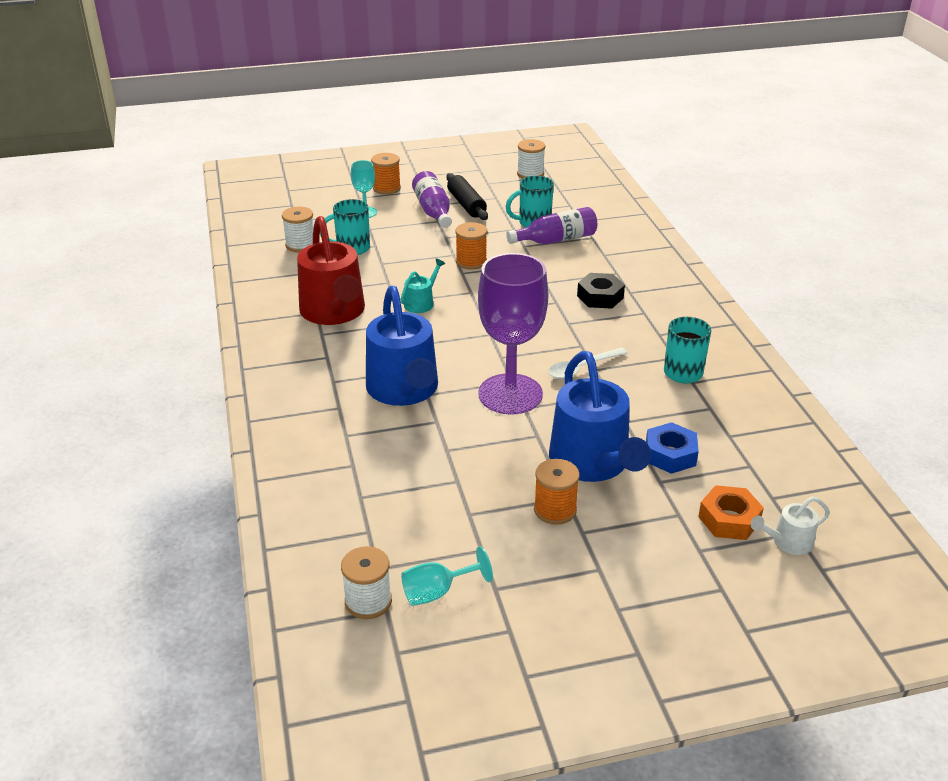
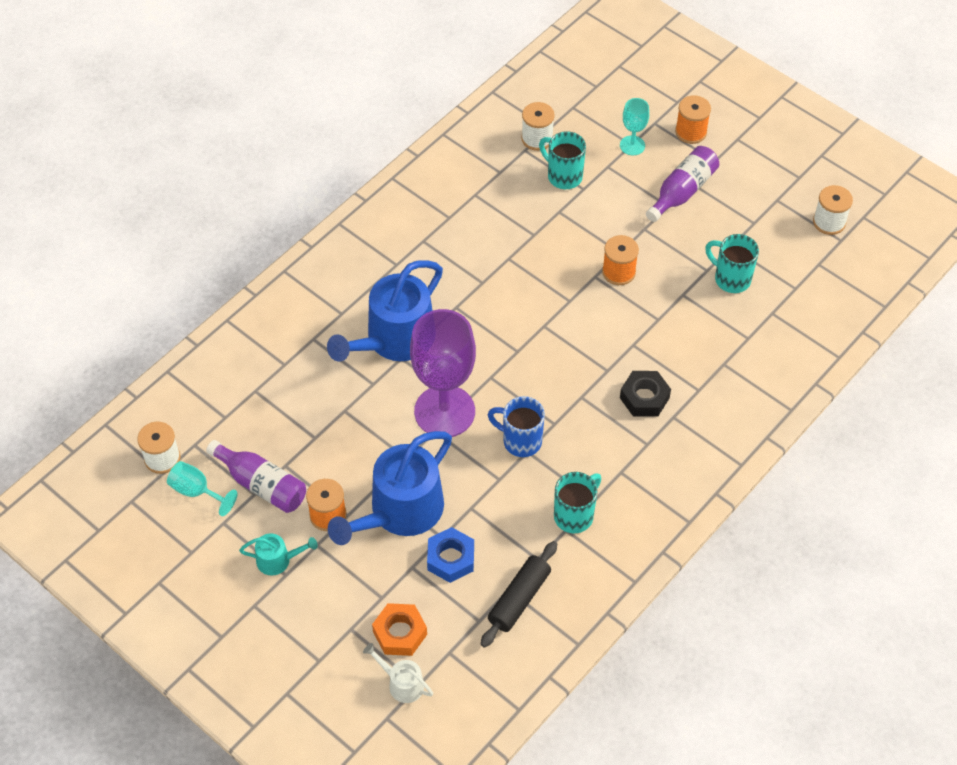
camera: 55 degrees right, 20 degrees up
red watering can [297,216,365,325] -> none
turquoise watering can [400,259,446,313] -> turquoise watering can moved to [239,533,318,575]
black rolling pin [446,173,488,220] -> black rolling pin moved to [481,541,557,648]
purple bottle [506,207,597,244] -> purple bottle moved to [206,440,306,513]
white spoon [548,348,627,379] -> blue mug [487,396,545,457]

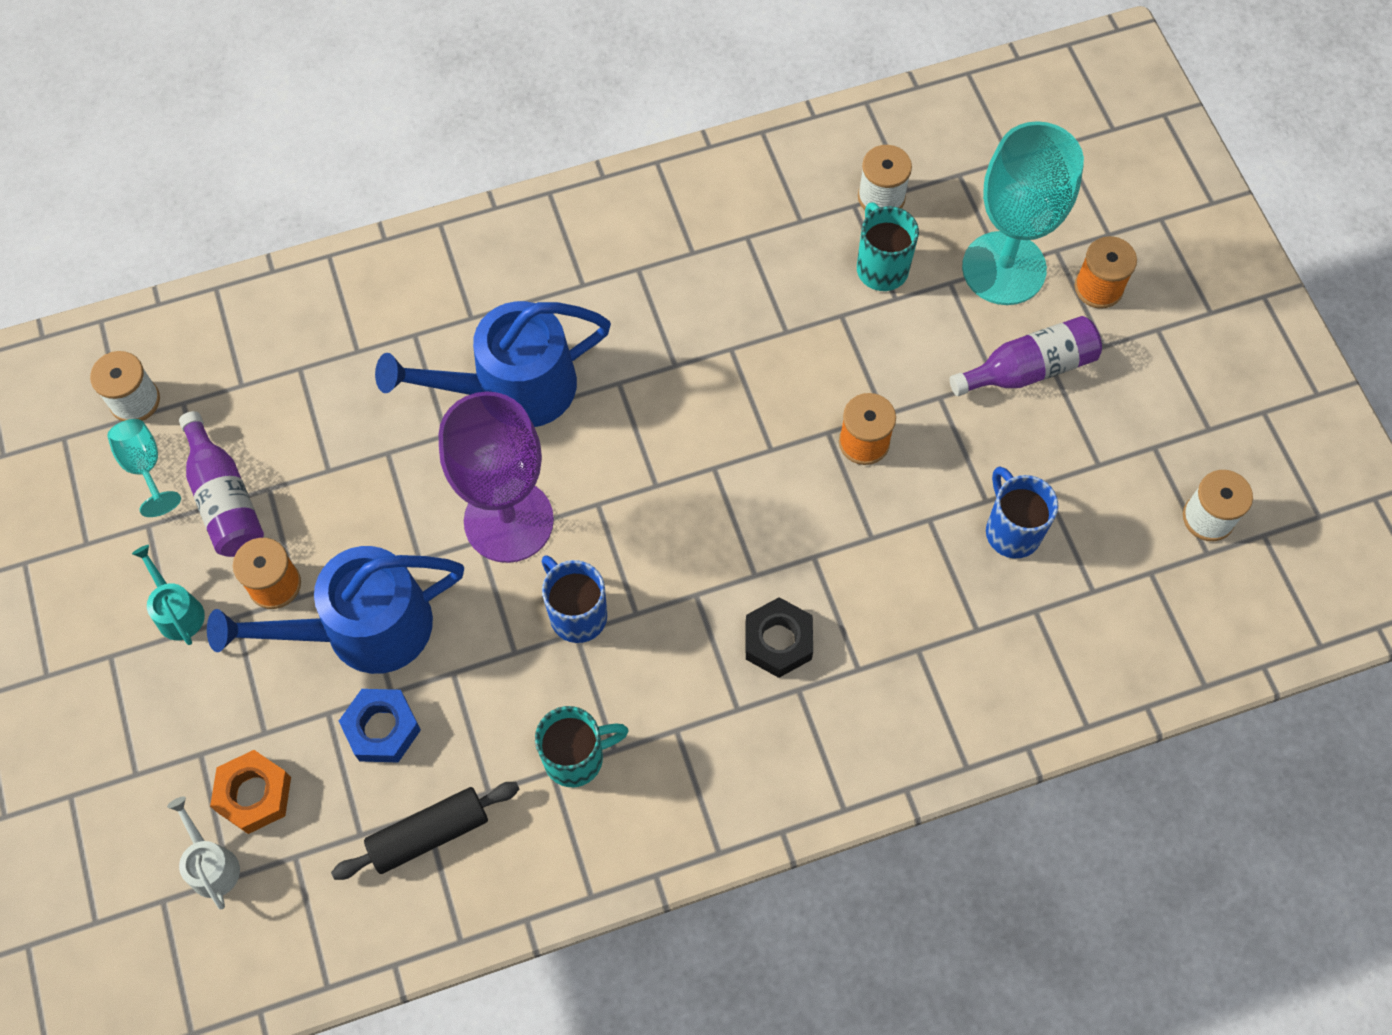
camera: 30 degrees right, 10 degrees up
turquoise watering can [239,533,318,575] -> turquoise watering can turned 150 degrees counterclockwise [132,545,205,645]
turquoise goblet [620,98,649,155] -> turquoise goblet [962,121,1084,305], size x2.16
turquoise mug [705,234,759,293] -> blue mug [986,466,1059,558]

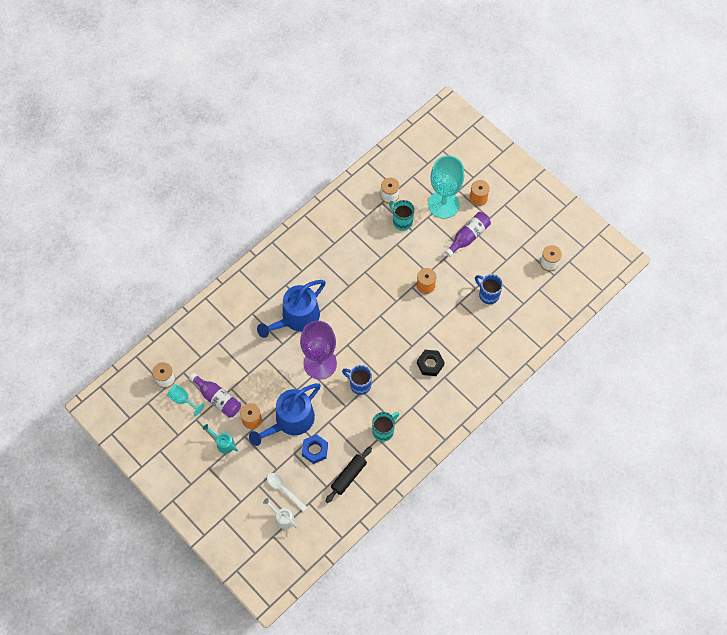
camera: 25 degrees left, 0 degrees up
orange nut [210,750,291,834] -> white spoon [267,473,308,512]

